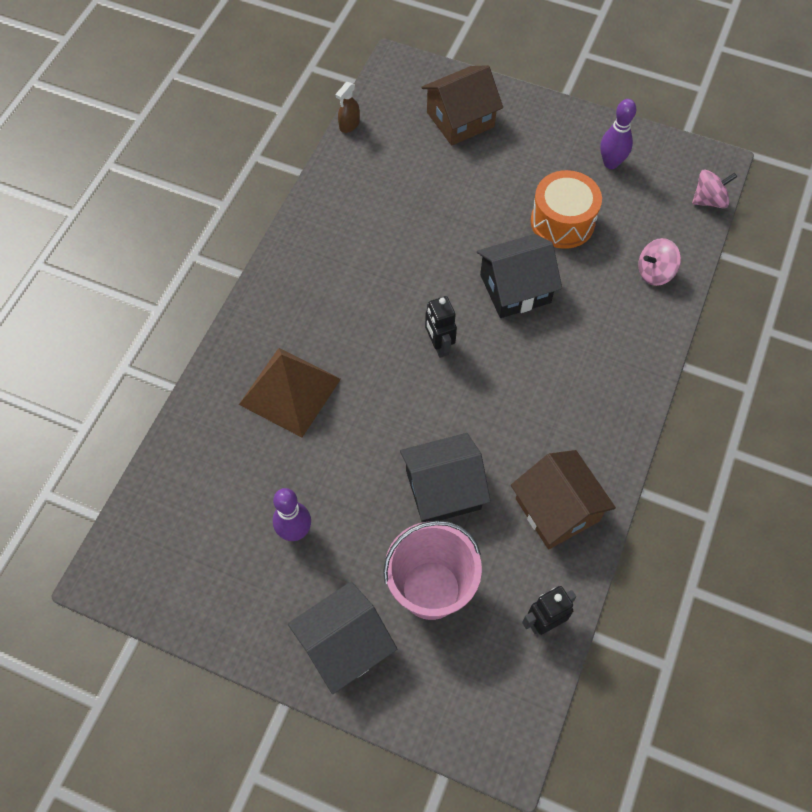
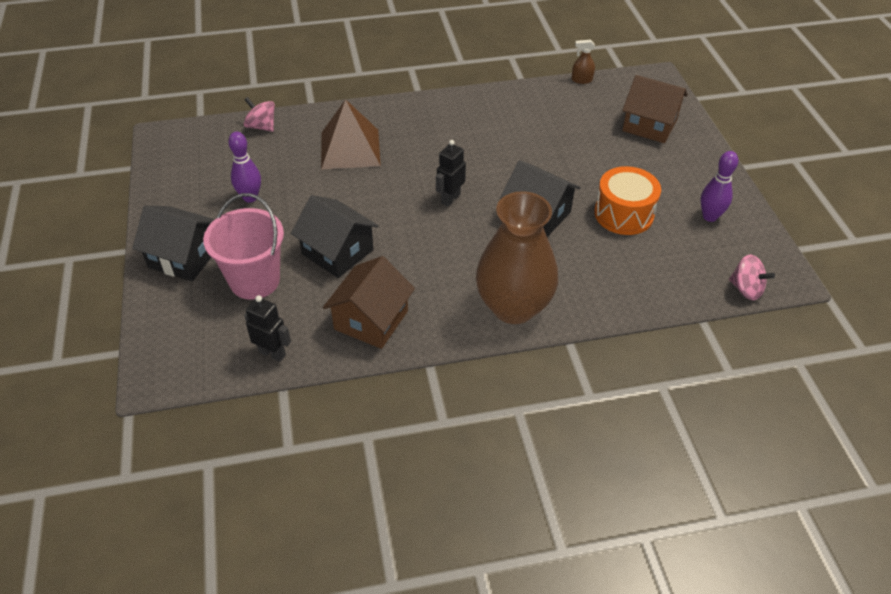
camera: 55 degrees right, 15 degrees down
pink spinning top [638,238,681,286] -> pink spinning top moved to [244,97,275,132]
none -> brown vase [476,191,558,324]

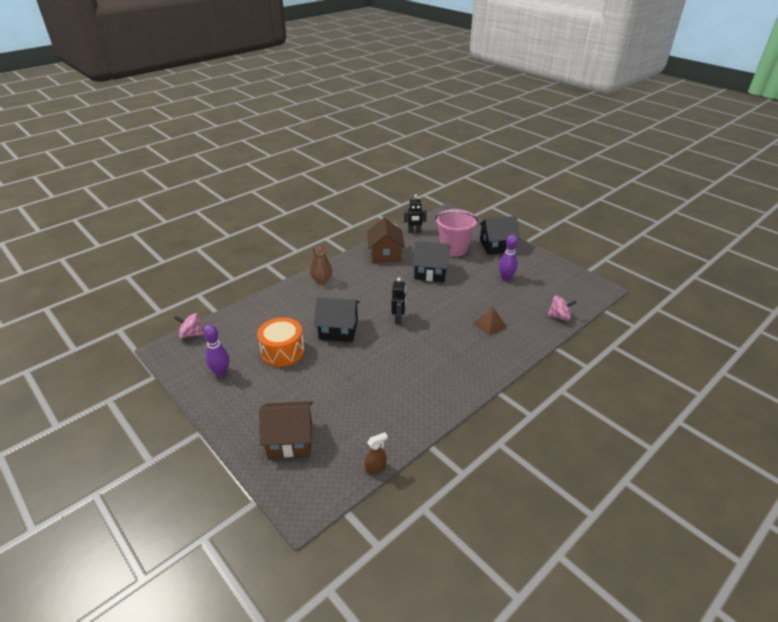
camera: 150 degrees right, 10 degrees down
brown pyramid [321,99,381,170] -> brown pyramid [473,306,507,336], size x0.55
brown vase [476,191,558,324] -> brown vase [310,246,333,285], size x0.51

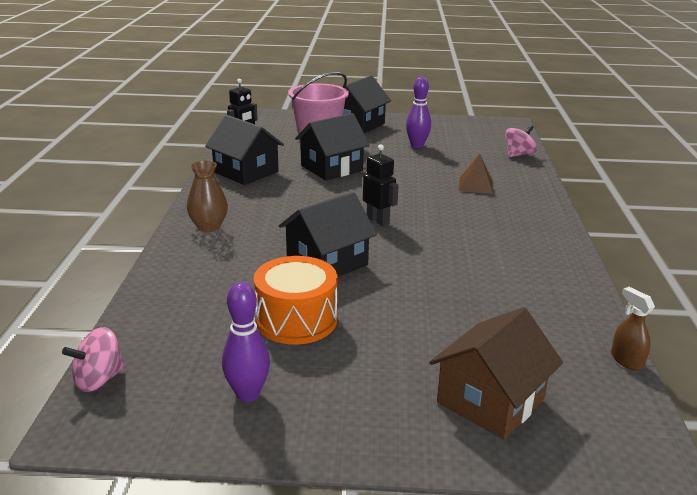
camera: 45 degrees left, 10 degrees down
brown spray bottle [365,432,388,475] -> brown spray bottle turned 45 degrees counterclockwise [611,287,655,370]
brown house [367,218,405,263] -> black house [205,115,284,185]

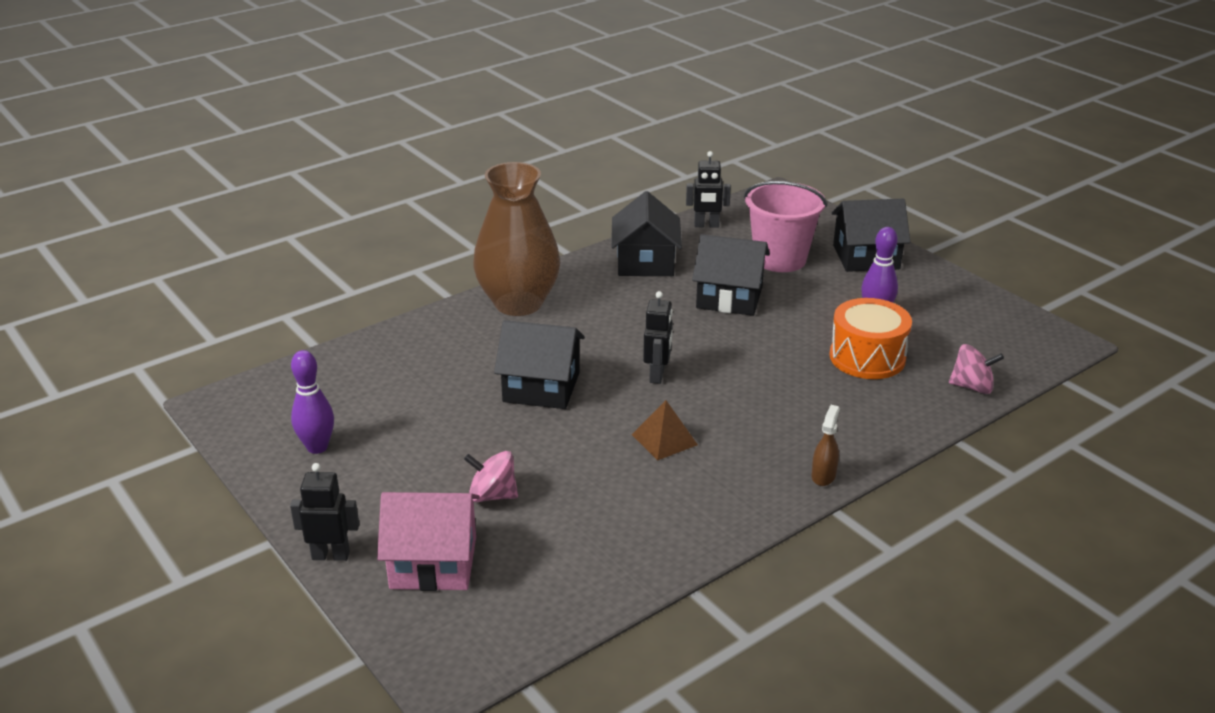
camera: 50 degrees right, 5 degrees up
pink spinning top [62,327,126,392] -> pink spinning top moved to [464,451,518,502]
brown vase [187,160,228,232] -> brown vase [473,162,560,316], size x1.98
orange drum [253,256,338,345] -> orange drum moved to [830,298,912,379]
brown house [430,307,563,439] -> pink house [377,492,480,591]
brown pyramid [459,154,493,194] -> brown pyramid moved to [632,400,698,461]
brown spray bottle [611,287,655,370] -> brown spray bottle moved to [812,405,840,486]
none -> black robot [290,463,359,561]

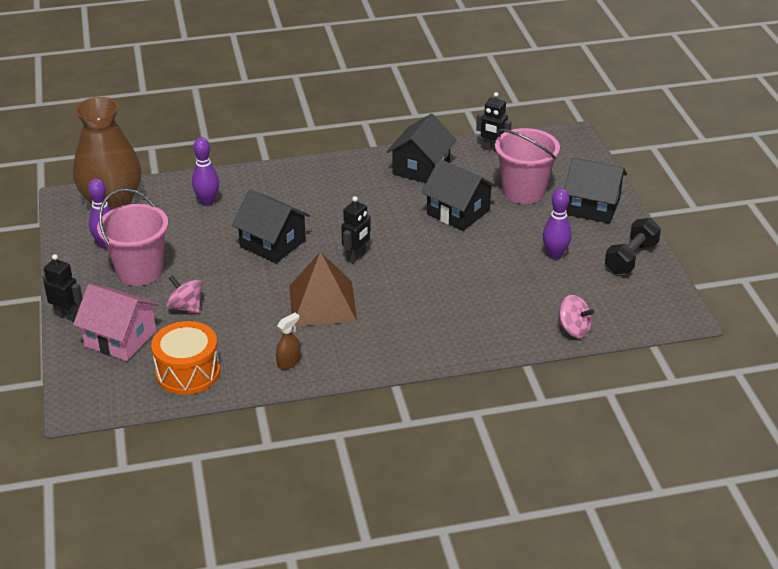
camera: 25 degrees right, 5 degrees up
brown vase [473,162,560,316] -> brown vase moved to [73,97,141,210]
brown pyramid [632,400,698,461] -> brown pyramid [289,252,357,326], size x1.81
brown spray bottle [812,405,840,486] -> brown spray bottle moved to [276,313,301,369]
orange drum [830,298,912,379] -> orange drum moved to [151,321,220,395]
none -> pink bucket [97,189,168,286]
none -> purple bowling pin [192,137,219,206]
none -> black dumbbell [605,218,661,274]

